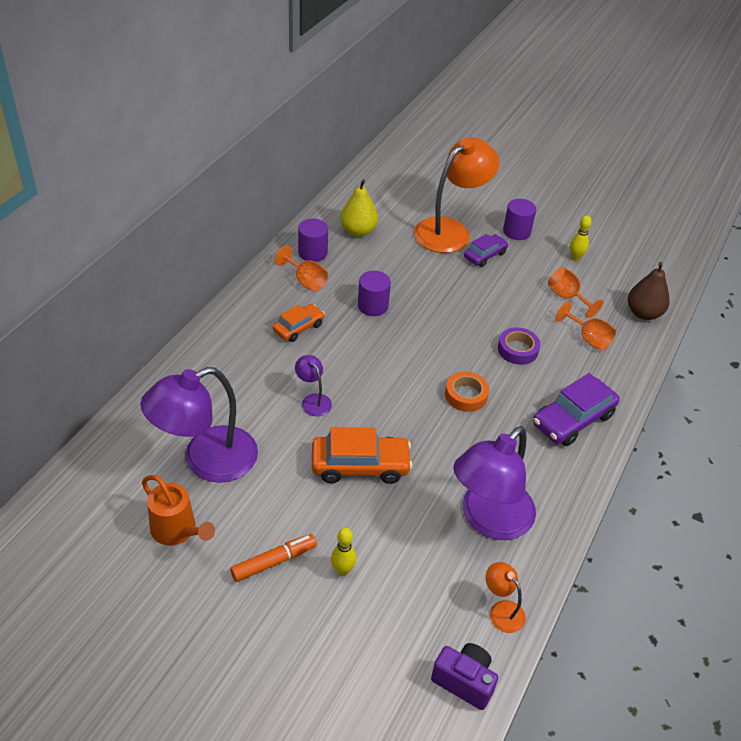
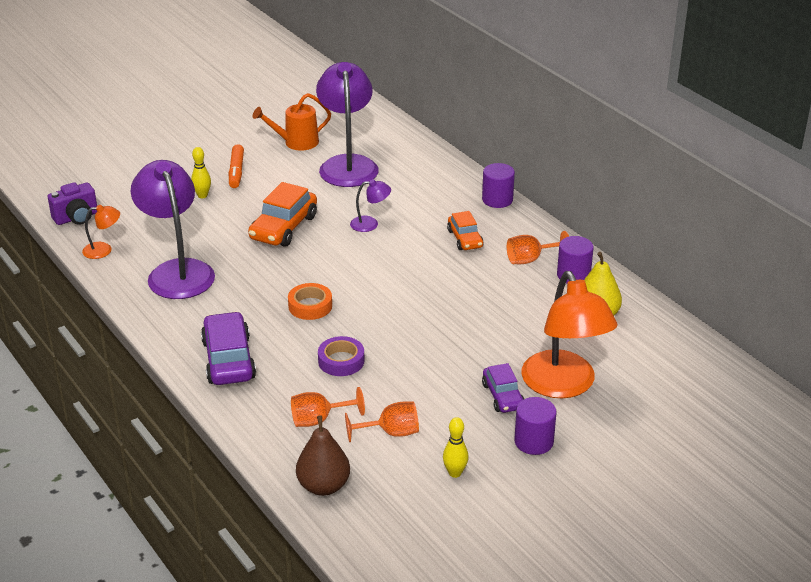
camera: 120 degrees right, 10 degrees down
purple cylinder [358,271,391,316] -> purple cylinder moved to [482,163,515,208]

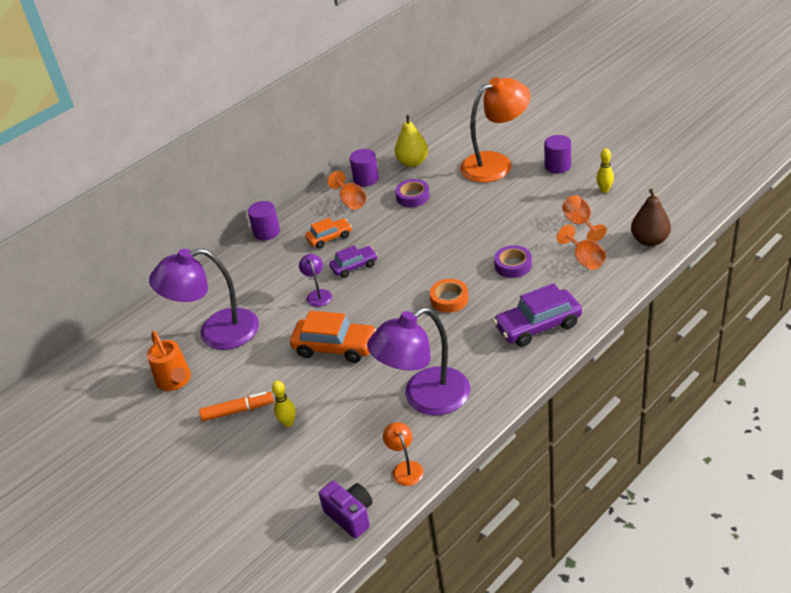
camera: 95 degrees left, 5 degrees up
purple car [482,363,524,413] -> purple car moved to [329,245,378,278]
none -> purple tape [395,179,430,207]

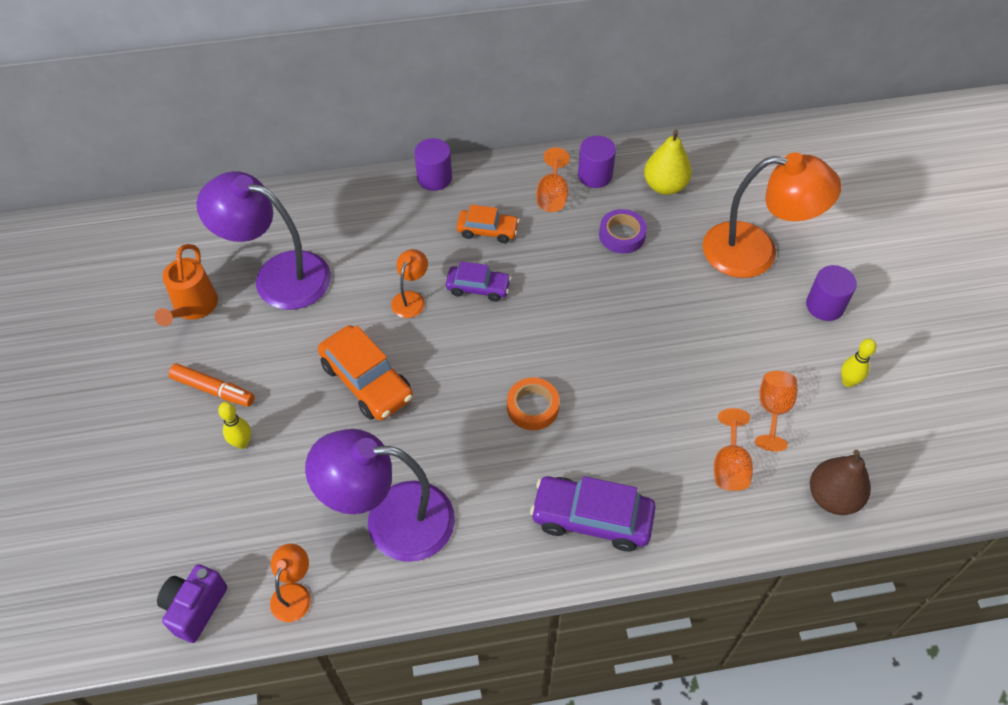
camera: 30 degrees right, 15 degrees up
purple lamp [299,254,332,307] -> orange lamp [391,249,428,318]
purple camera [319,481,373,538] -> purple camera turned 150 degrees counterclockwise [157,564,227,643]
purple tape [494,245,532,278] -> none

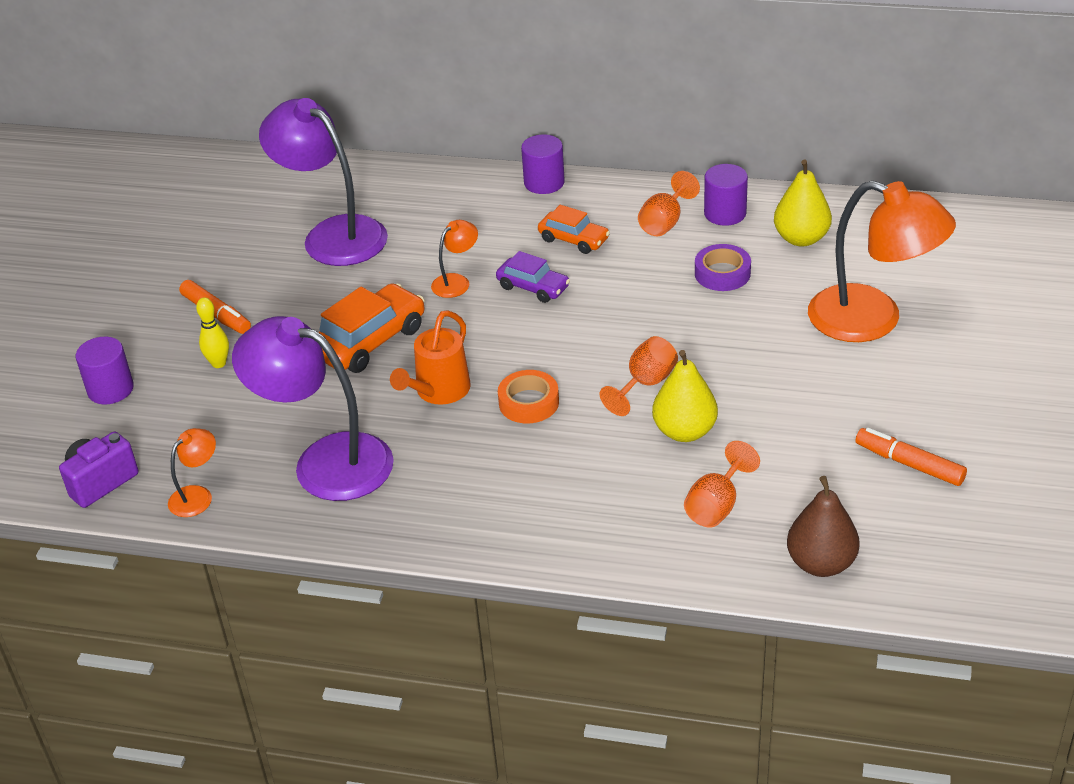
camera: 25 degrees right, 15 degrees down
orange watering can [154,244,218,326] -> orange watering can moved to [390,310,471,405]
orange car [318,325,413,421] -> orange car turned 120 degrees counterclockwise [319,283,425,373]
purple car [530,476,656,552] -> none
orange goblet [755,371,797,451] -> orange goblet moved to [599,336,678,416]
purple cylinder [806,265,857,321] -> purple cylinder moved to [76,337,134,405]
yellow bowling pin [841,339,877,387] -> orange marker [855,428,967,486]
none -> yellow pear [652,350,718,442]

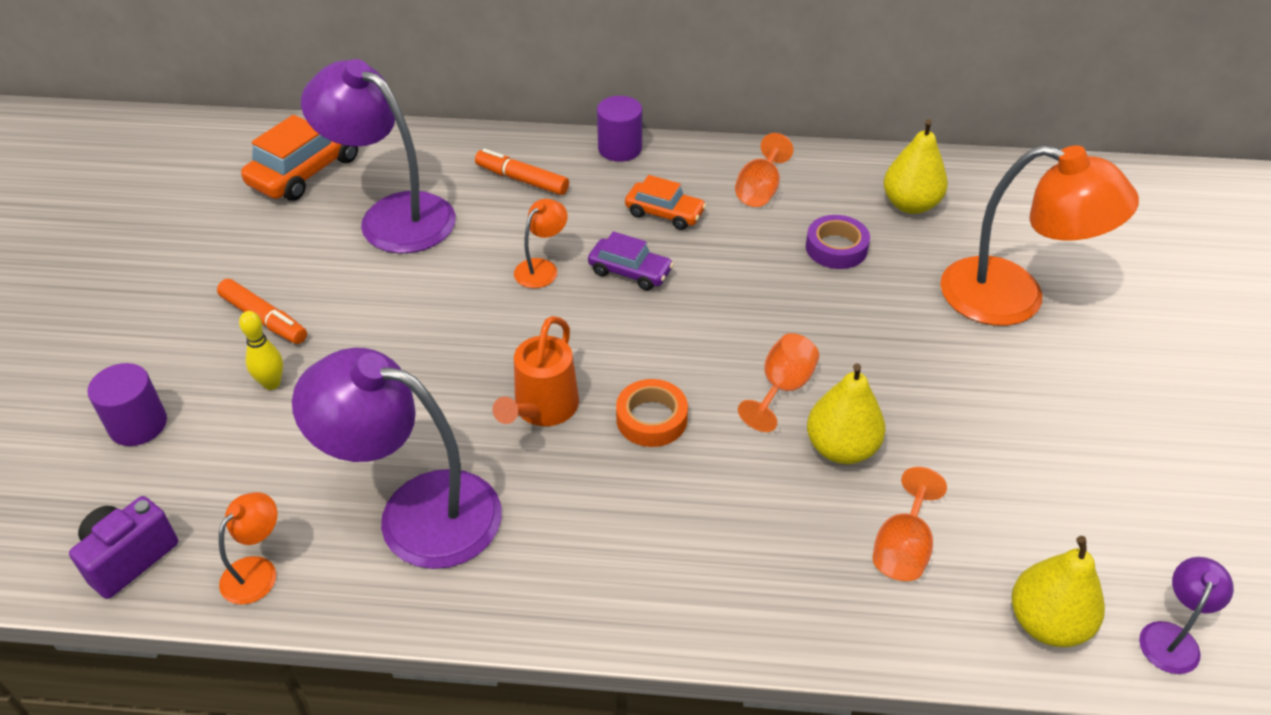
camera: 10 degrees left, 5 degrees up
orange car [319,283,425,373] -> orange car moved to [241,115,358,201]
purple cylinder [704,164,748,226] -> none
brown pear [787,476,860,577] -> yellow pear [1012,536,1105,647]
orange marker [855,428,967,486] -> orange marker moved to [475,149,569,195]
none -> purple lamp [1139,557,1234,674]

